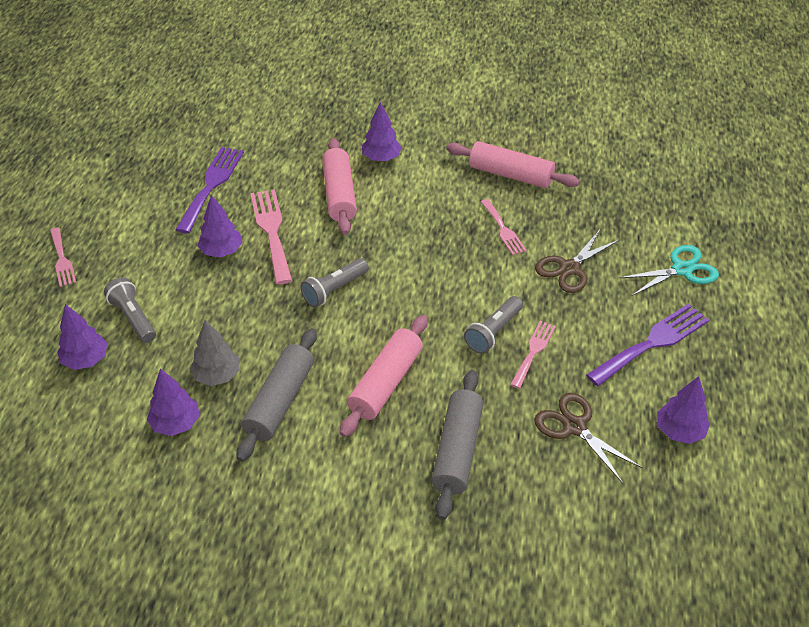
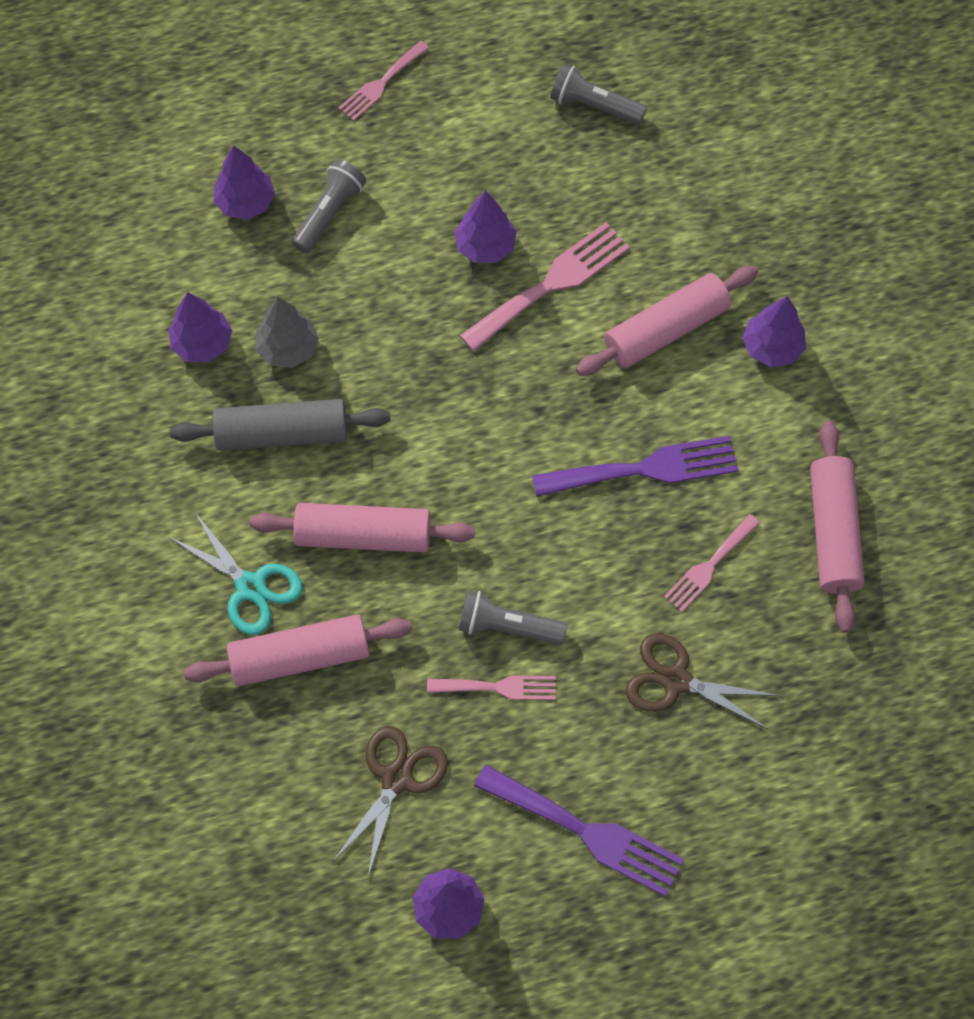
camera: 65 degrees right, 20 degrees up
purple fork [176,147,244,233] -> purple fork moved to [532,436,738,497]
grey flashlight [301,258,369,307] -> grey flashlight moved to [550,64,647,125]
grey rolling pin [431,370,483,520] -> pink rolling pin [184,614,412,686]
turquoise scissors [619,245,719,296] -> turquoise scissors moved to [169,511,303,635]

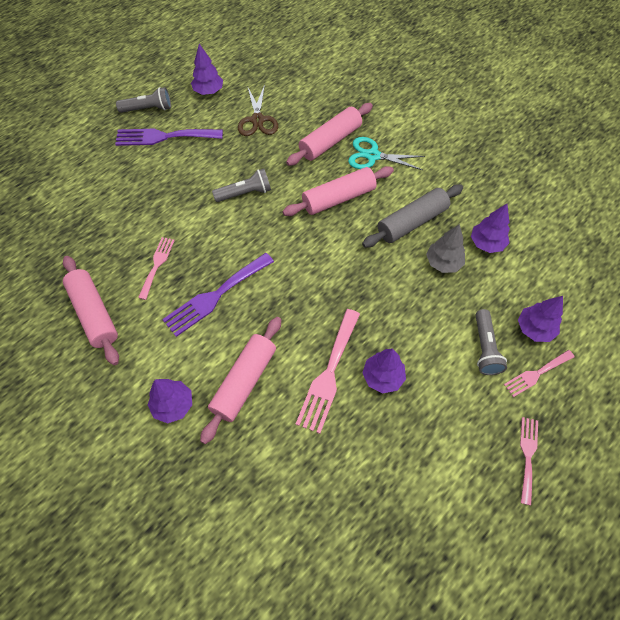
camera: 150 degrees right, 5 degrees down
pink fork [427,675,555,700] -> pink fork moved to [504,350,575,397]
grey flashlight [550,64,647,125] -> grey flashlight moved to [116,87,171,113]
brown scissors [625,634,778,729] -> none

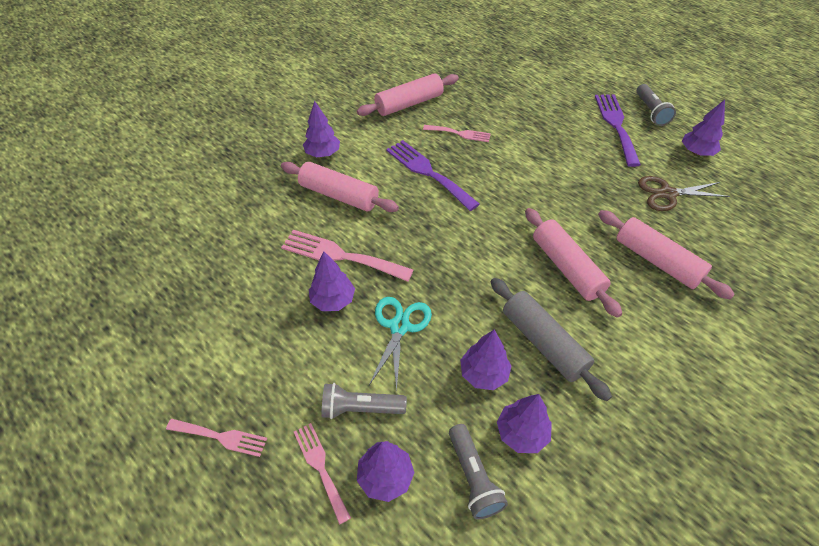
camera: 90 degrees right, 10 degrees down
grey flashlight [212,169,271,202] -> grey flashlight moved to [449,424,508,519]
turquoise scissors [348,137,425,170] -> turquoise scissors moved to [369,297,432,392]
grey tree [426,224,465,273] -> purple tree [460,330,511,390]

